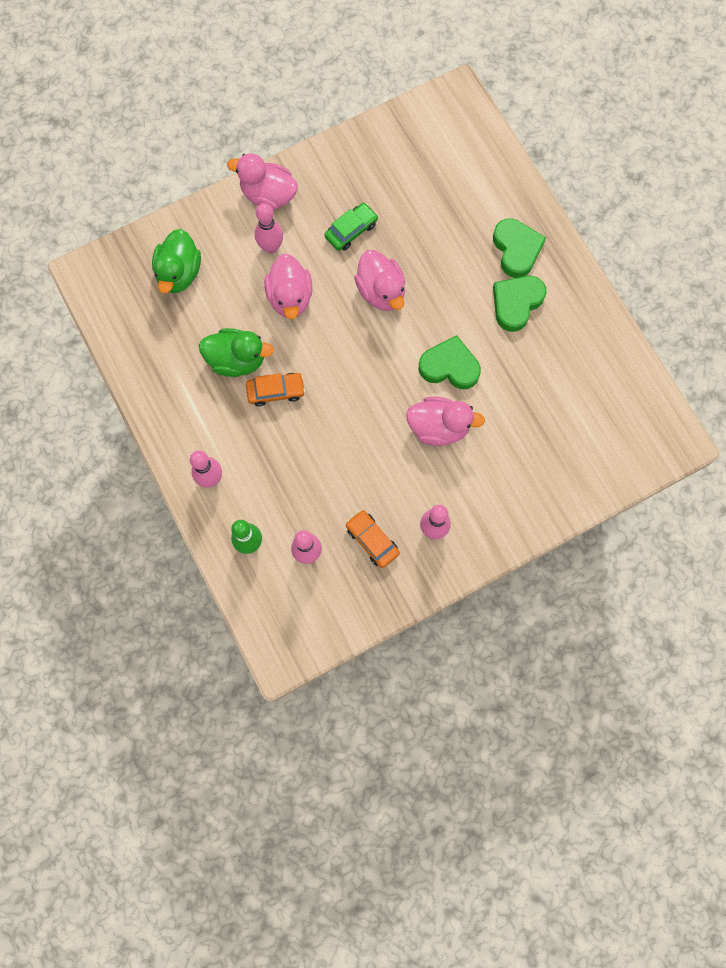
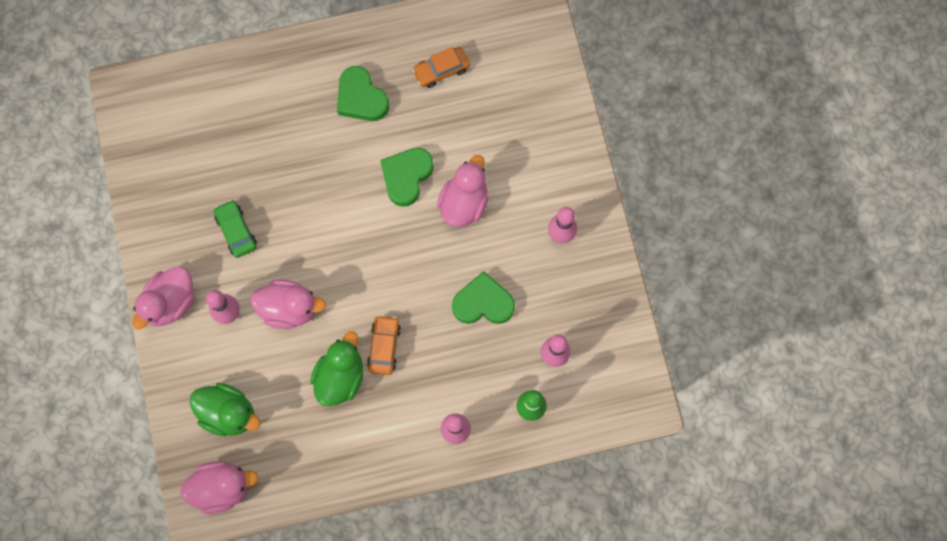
camera: 75 degrees left, 0 degrees up
orange car [346,510,400,568] -> orange car moved to [412,47,470,88]
pink duck [354,250,405,311] -> pink duck moved to [180,461,258,514]
green heart [493,218,546,278] -> green heart moved to [452,271,515,324]

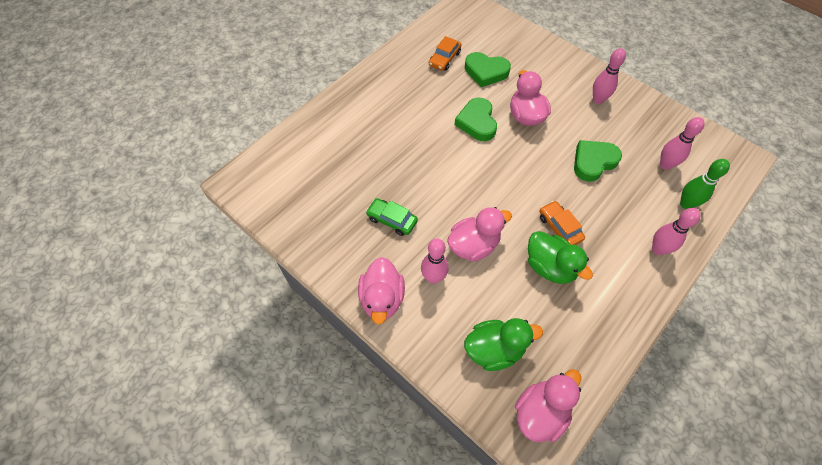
camera: 35 degrees left, 15 degrees down
green duck [310,331,363,407] -> green duck turned 150 degrees clockwise [528,231,593,284]
green heart [337,66,389,121] -> green heart moved to [465,52,511,87]

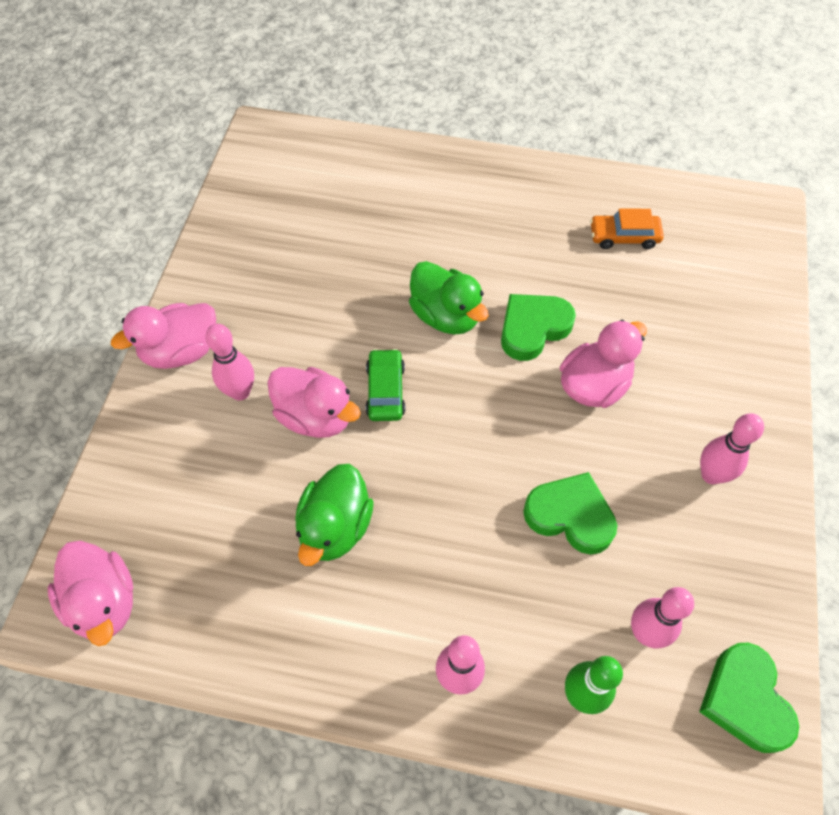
camera: 60 degrees right, 0 degrees up
green car [366,198,418,236] -> green car moved to [366,349,405,421]
green duck [464,318,543,371] -> green duck moved to [409,261,489,334]
green heart [465,52,511,87] -> green heart moved to [699,643,799,753]
pink duck [515,369,581,442] -> pink duck turned 45 degrees clockwise [48,541,133,646]
orange car [539,201,585,245] -> none

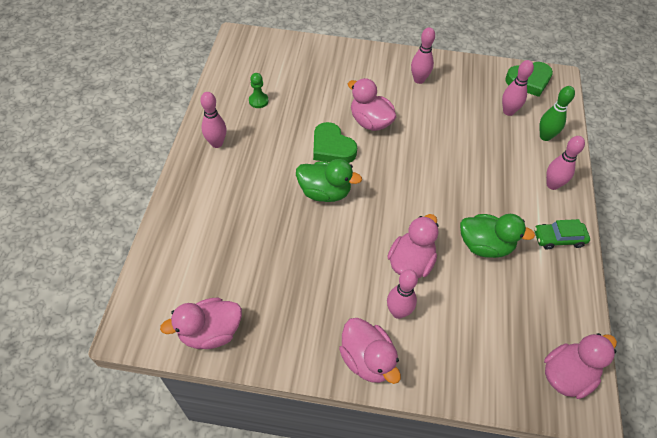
camera: 95 degrees left, 5 degrees down
green car [366,349,405,421] -> green car moved to [534,219,590,250]
green duck [409,261,489,334] -> green duck turned 60 degrees clockwise [296,159,362,202]
green heart [523,472,617,555] -> none
orange car [590,209,664,249] -> green pawn [249,73,269,108]
none -> pink duck [160,297,242,349]
none -> pink bowling pin [200,92,227,148]

